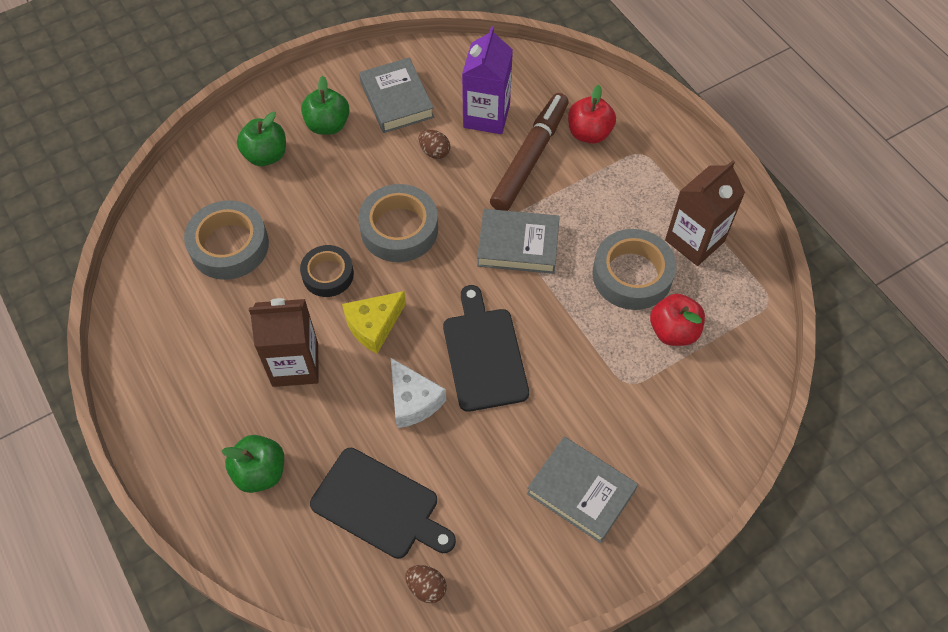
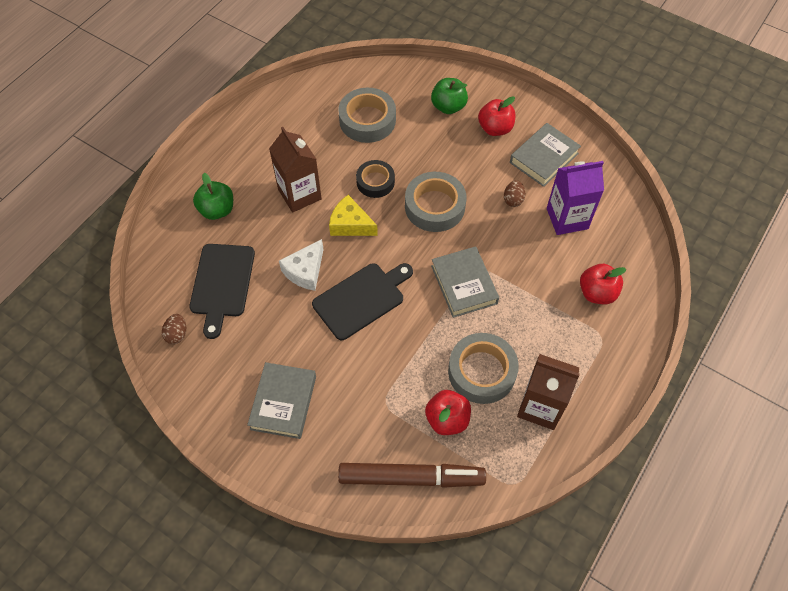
camera: 65 degrees right, 0 degrees up
green apple [301,76,350,135] -> red apple [478,96,515,136]
brown marker [490,93,569,211] -> brown marker moved to [338,463,486,488]

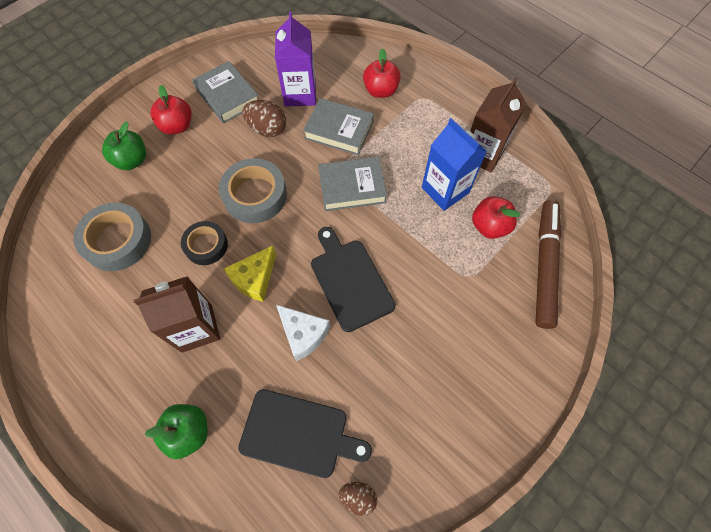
camera: 80 degrees left, 5 degrees up
grey book [247,362,316,439] -> grey book moved to [303,98,374,155]
grey tape [448,333,519,404] -> blue carton [422,118,487,211]
brown egg [504,180,525,207] -> brown egg [242,100,286,137], size x1.60

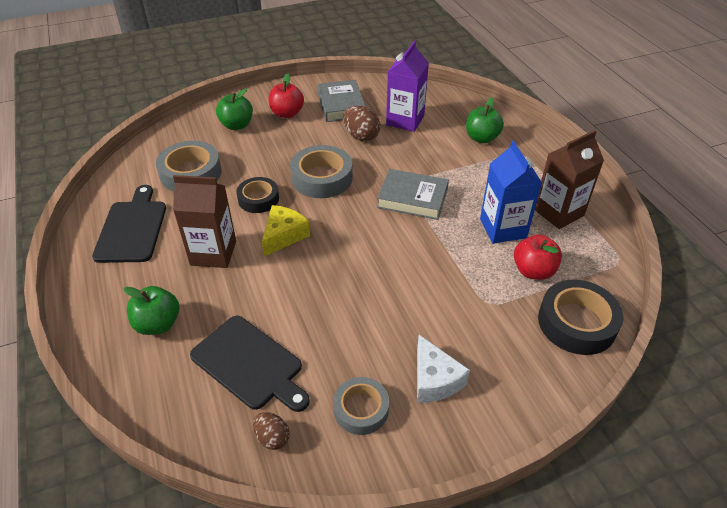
camera: 25 degrees right, 20 degrees down
yellow cheese [224,246,276,302] -> yellow cheese turned 150 degrees clockwise [262,205,310,256]
white cheese [276,305,330,361] -> white cheese moved to [417,335,470,403]
grey book [303,98,374,155] -> none
black cutting board [311,227,396,332] -> black cutting board moved to [92,185,166,263]
red apple [363,48,401,98] -> green apple [466,97,504,143]
brown marker [535,200,562,329] -> black tape [538,280,624,355]
none -> grey tape [333,377,389,435]

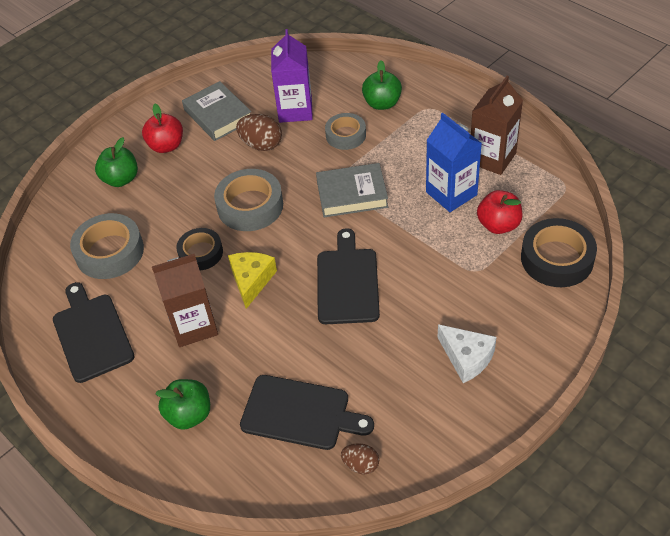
camera: 20 degrees left, 5 degrees up
grey tape [333,377,389,435] -> grey tape moved to [325,113,366,150]
none -> black cutting board [317,228,380,324]

